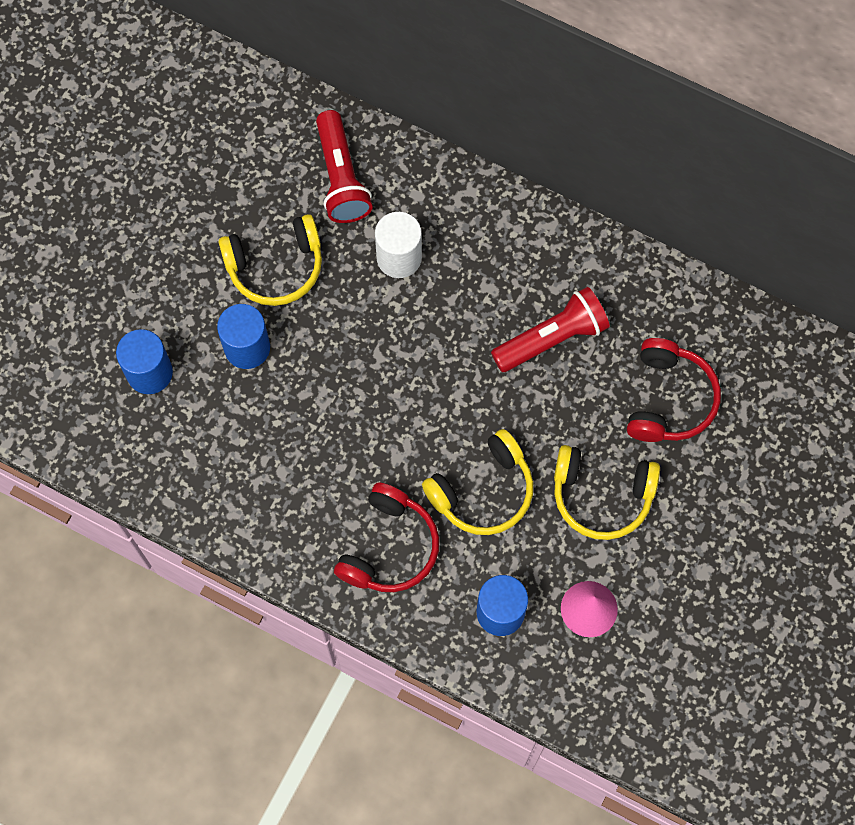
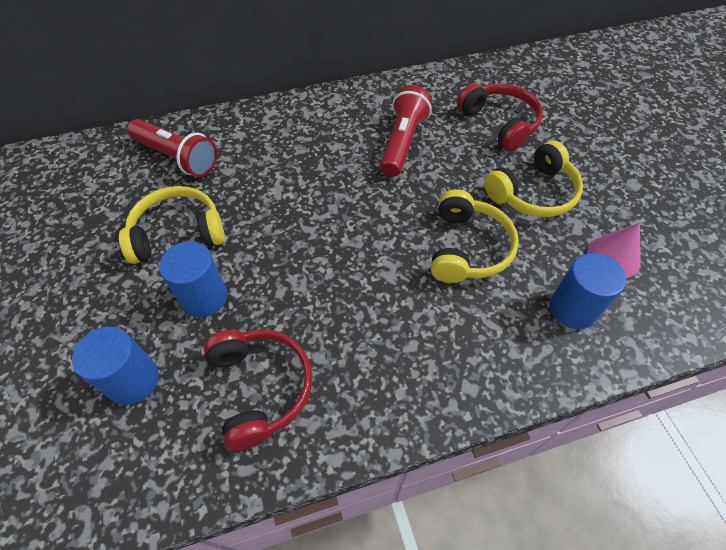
camera: 45 degrees left, 15 degrees down
yellow headphones [219,214,322,306] -> yellow headphones turned 135 degrees counterclockwise [119,186,225,264]
red headphones [334,482,439,592] -> red headphones moved to [203,329,313,451]
white cylinder [375,212,422,278] -> none

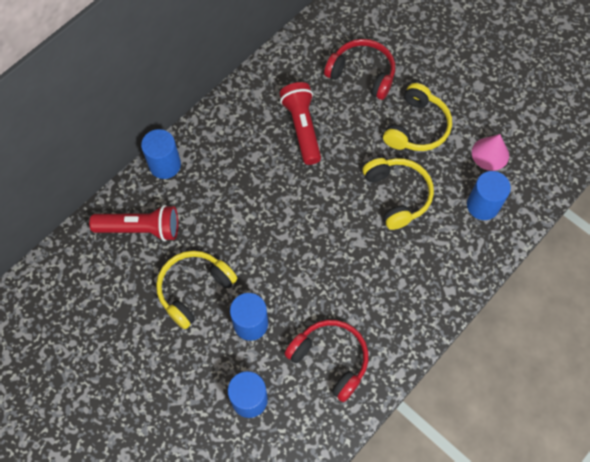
camera: 30 degrees left, 10 degrees up
none -> blue cylinder [141,129,181,179]

